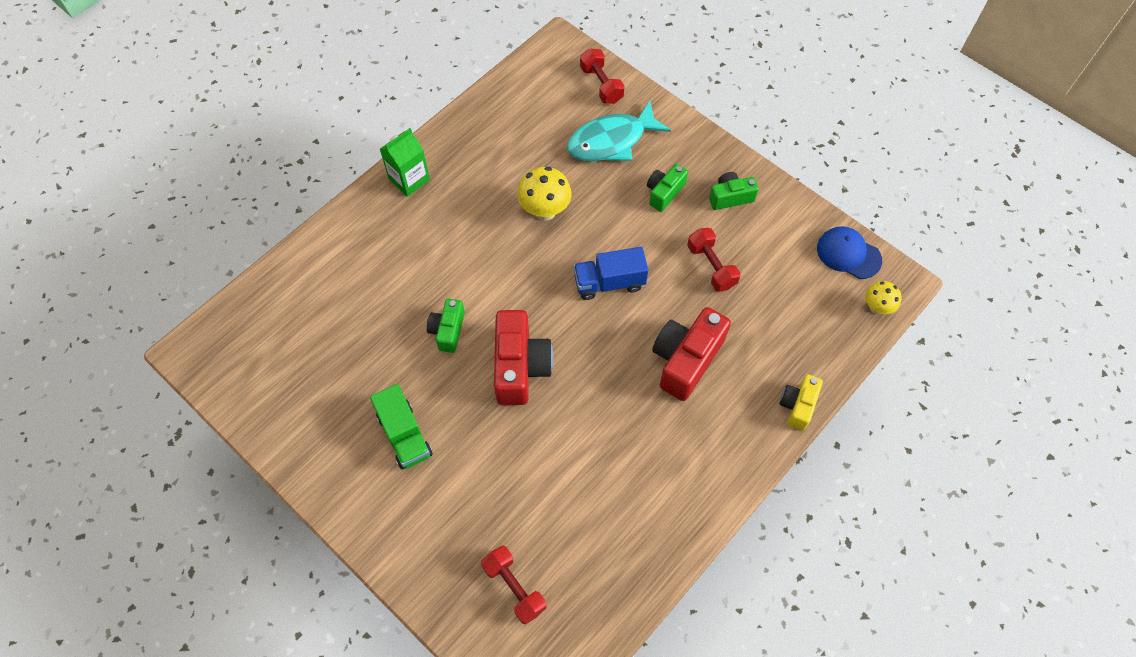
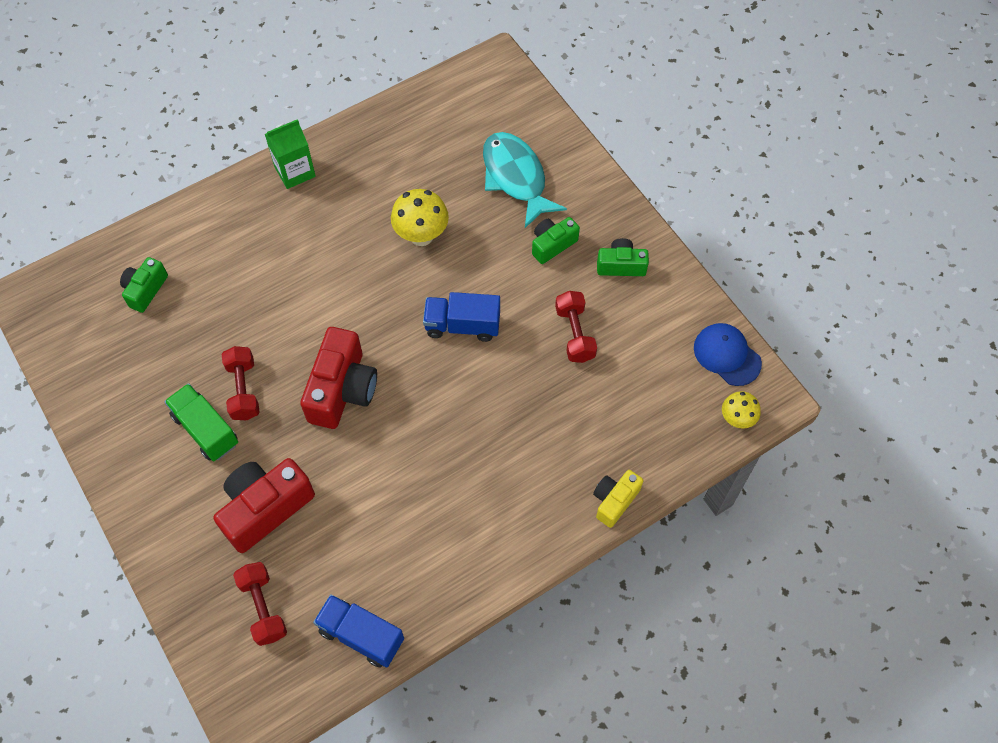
camera: 15 degrees right, 0 degrees up
green truck [370,384,433,470] -> green truck turned 150 degrees clockwise [164,383,238,461]
green camera [427,299,465,353] -> green camera moved to [120,257,168,313]
turquoise fish [567,101,671,161] -> turquoise fish turned 75 degrees clockwise [483,132,567,228]
red dumbbell [580,48,625,104] -> red dumbbell moved to [222,346,260,420]
red camera [652,307,731,401] -> red camera moved to [214,458,315,553]
none -> blue truck [313,594,404,668]

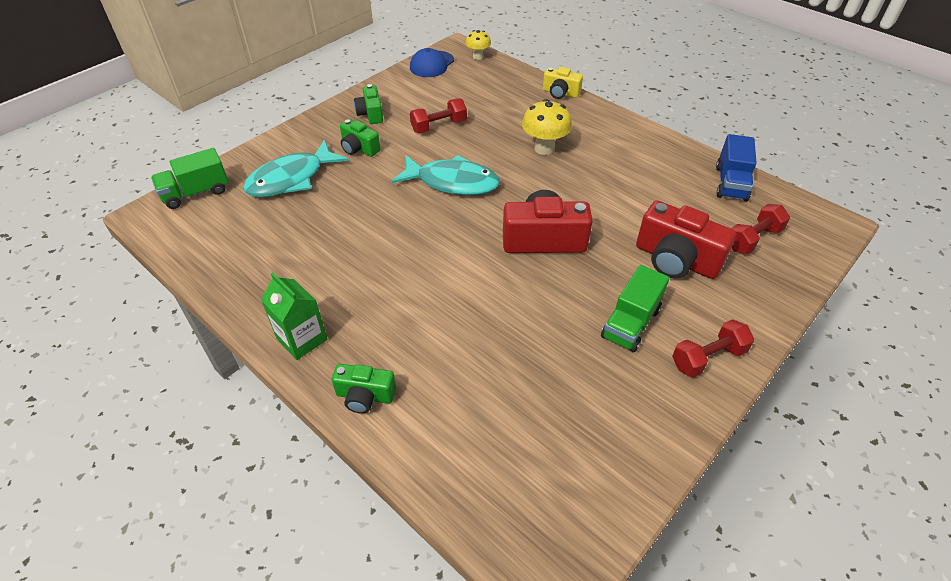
camera: 105 degrees left, 15 degrees down
green camera [120,257,168,313] -> green camera moved to [332,364,396,414]
red dumbbell [222,346,260,420] -> red dumbbell moved to [672,319,754,378]
yellow mushroom [391,189,449,246] -> yellow mushroom moved to [522,99,572,155]
blue truck [423,292,500,342] -> turquoise fish [391,155,500,195]
none -> green truck [151,148,229,209]

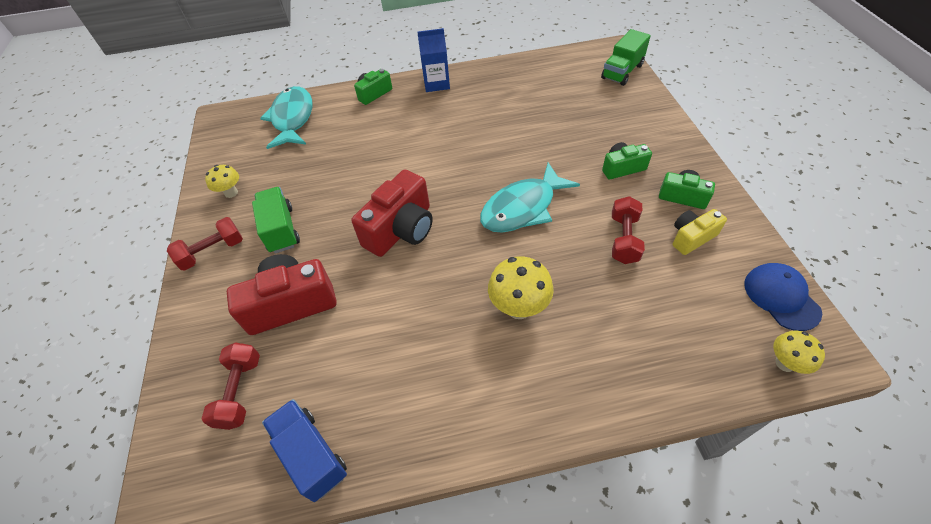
camera: 130 degrees right, 5 degrees up
green truck [151,148,229,209] -> green truck turned 150 degrees counterclockwise [601,29,651,86]
turquoise fish [243,140,348,197] -> turquoise fish moved to [260,86,312,149]
green carton [261,272,327,360] -> blue carton [417,28,450,92]
yellow camera [543,67,583,99] -> yellow camera moved to [673,209,727,255]
red dumbbell [672,319,754,378] -> red dumbbell turned 45 degrees clockwise [167,217,243,271]
none -> yellow mushroom [205,165,239,198]

